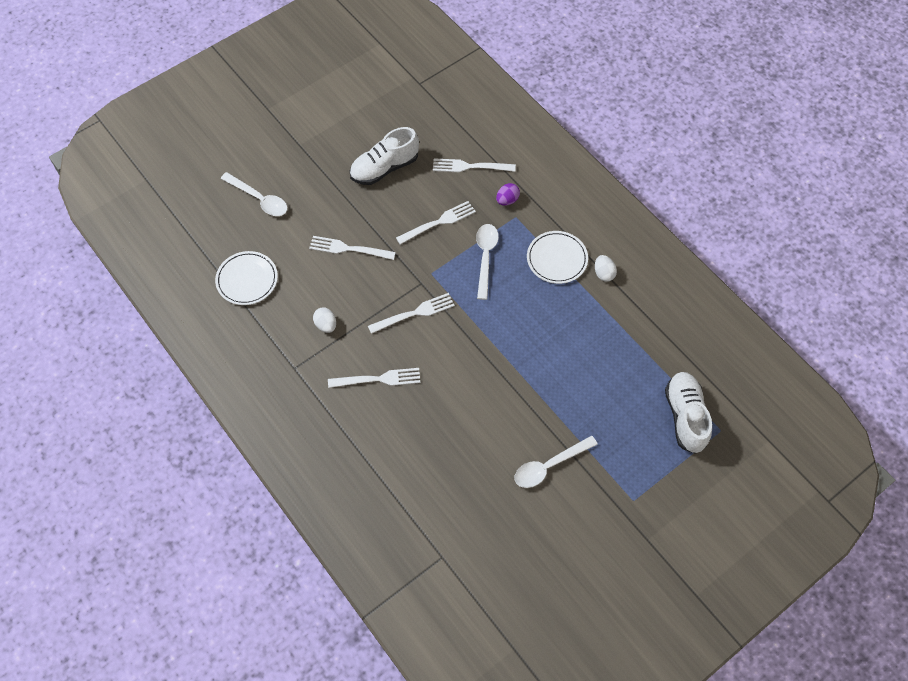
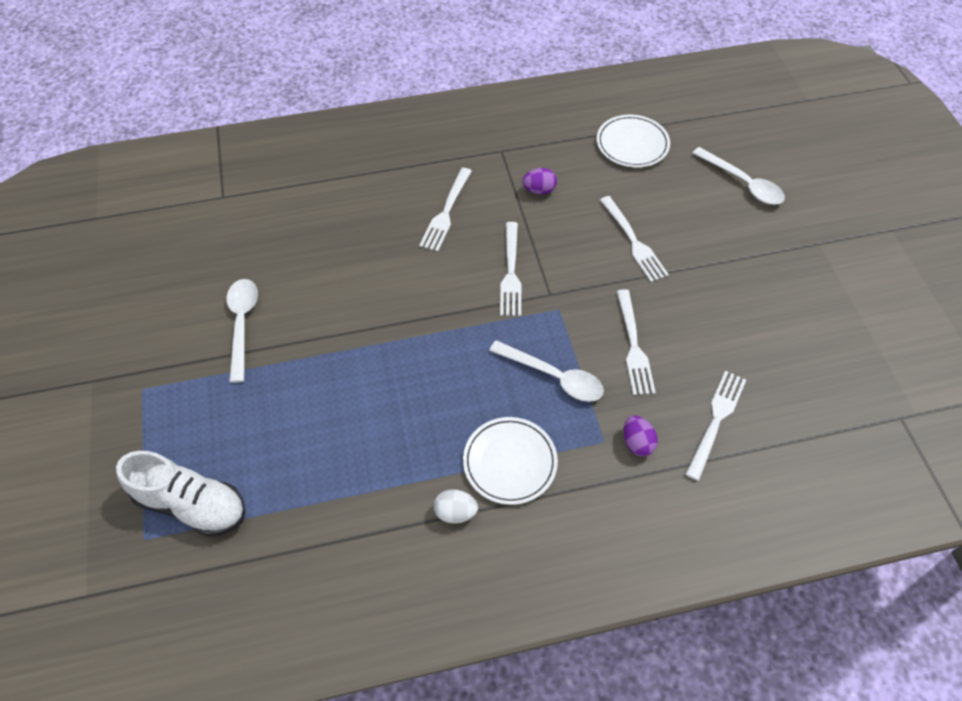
camera: 115 degrees right, 5 degrees down
white spoon [221,172,288,216] -> white spoon turned 105 degrees counterclockwise [692,147,785,205]
white fork [309,236,396,260] -> white fork turned 120 degrees clockwise [600,196,669,282]
white egg [313,308,336,333] -> purple egg [523,168,557,194]
white shoe [350,127,419,185] -> none

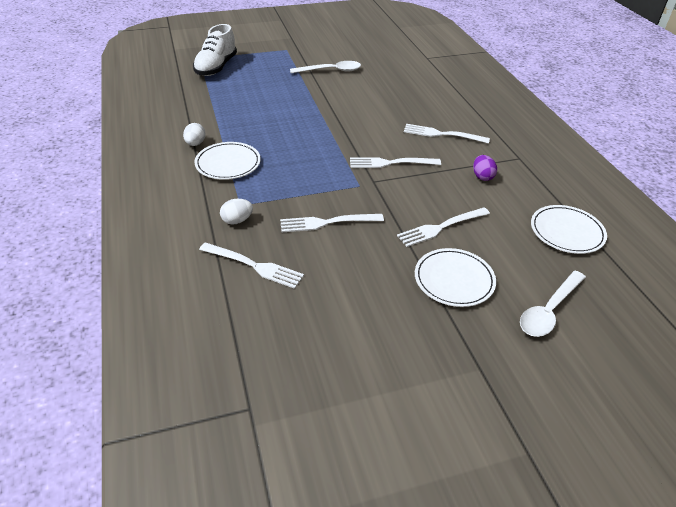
camera: 85 degrees right, 15 degrees down
white spoon [489,340,604,402] -> none
purple egg [623,416,658,456] -> white egg [220,199,253,225]
none -> white plate [415,248,496,307]

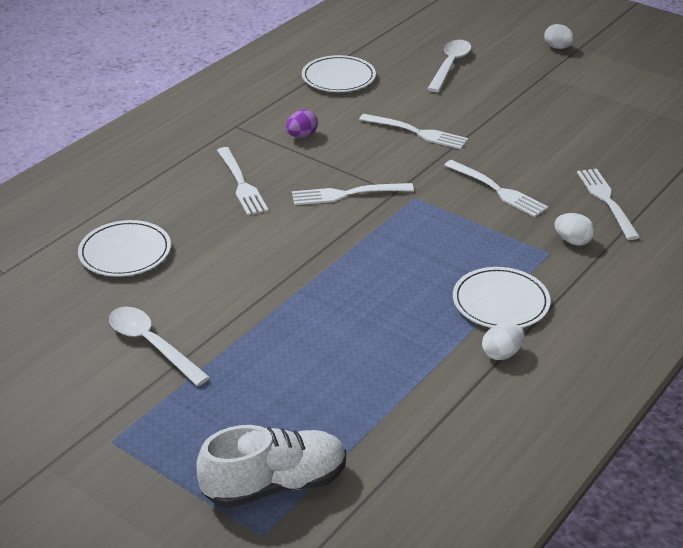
camera: 125 degrees left, 5 degrees down
white fork [350,158,441,168] -> white fork turned 120 degrees clockwise [292,183,414,205]
white plate [415,248,496,307] -> white plate moved to [78,220,171,277]
white spoon [520,271,586,337] -> white spoon turned 75 degrees counterclockwise [428,40,471,92]
none -> white egg [544,24,574,49]

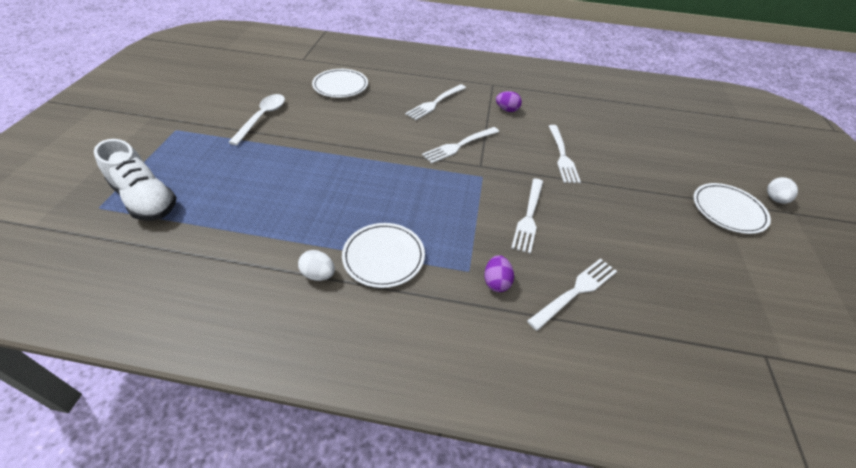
camera: 60 degrees right, 10 degrees up
white fork [292,183,414,205] -> white fork turned 90 degrees counterclockwise [422,127,499,164]
white plate [302,55,376,92] -> white plate moved to [694,183,771,234]
white spoon [428,40,471,92] -> none
white egg [554,213,595,246] -> purple egg [484,255,514,292]

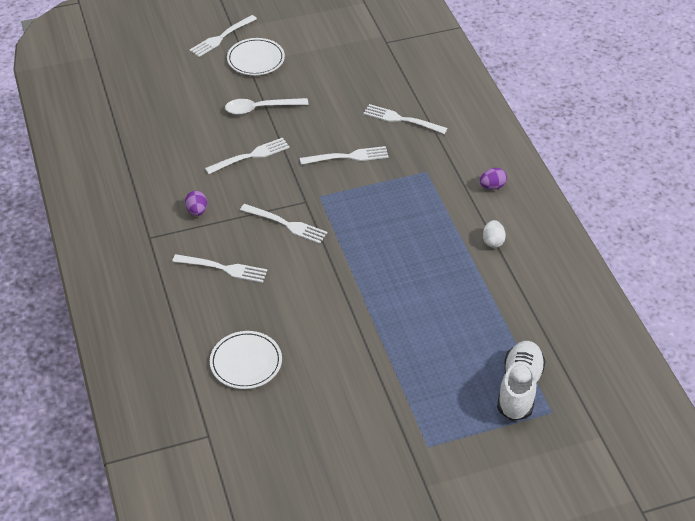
camera: 115 degrees left, 0 degrees up
white spoon [228,94,285,145] -> white spoon moved to [225,98,309,115]
white plate [342,223,425,288] -> none
purple egg [484,255,514,292] -> purple egg moved to [480,168,507,190]
white egg [767,177,798,204] -> white fork [190,15,257,57]

